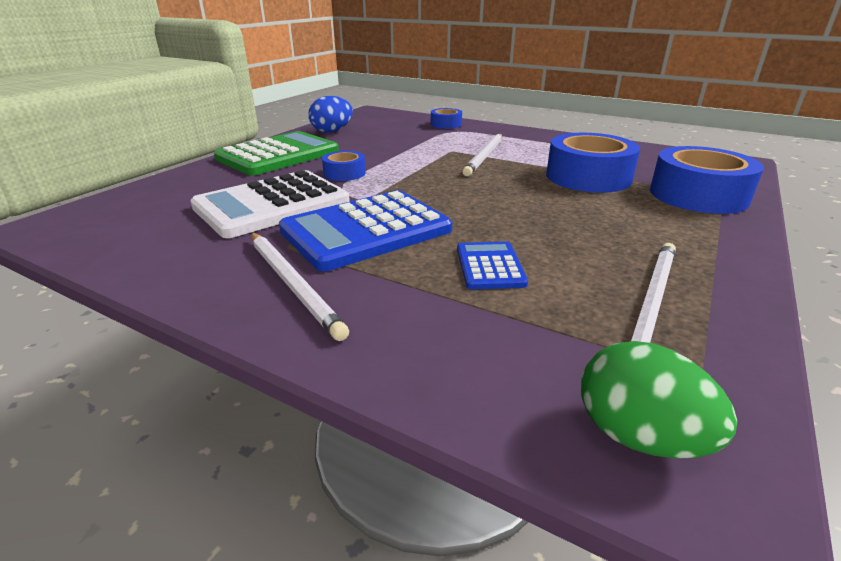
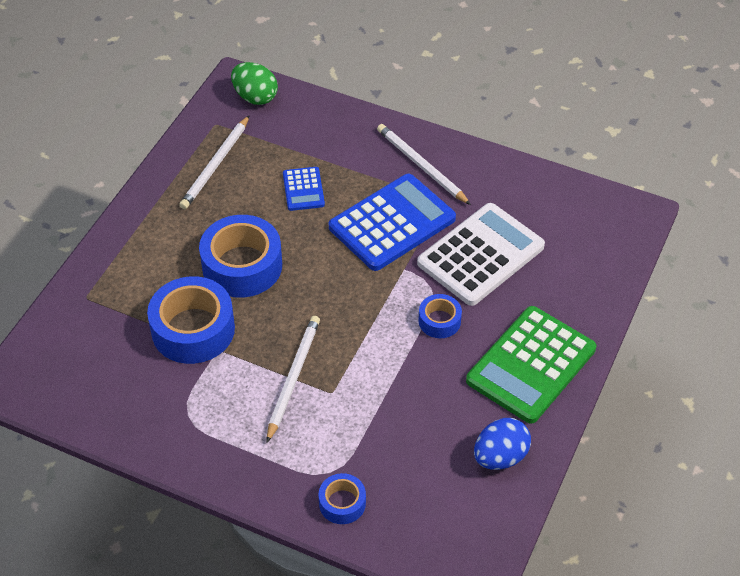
camera: 175 degrees right, 20 degrees up
blue tape [650,146,764,214] -> blue tape moved to [199,215,282,298]

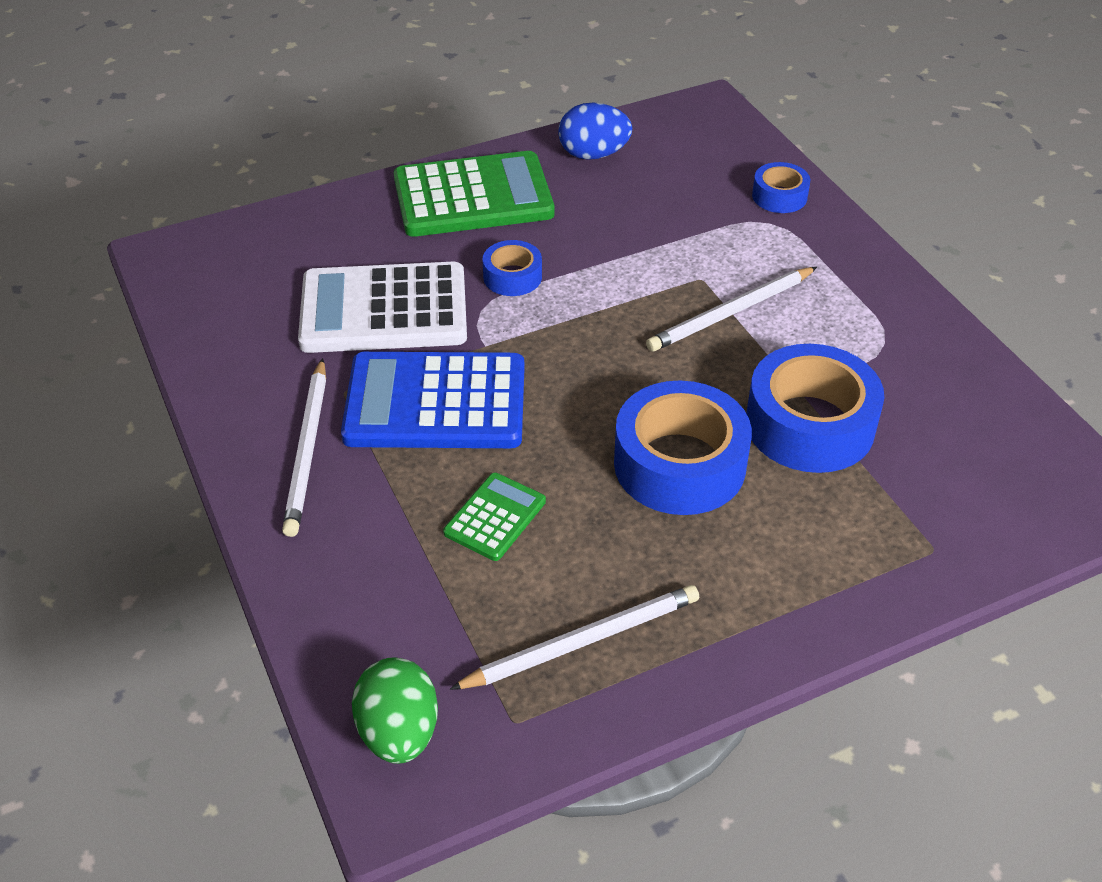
camera: 140 degrees left, 5 degrees down
blue calculator [283,167,325,211] -> green calculator [443,473,546,561]

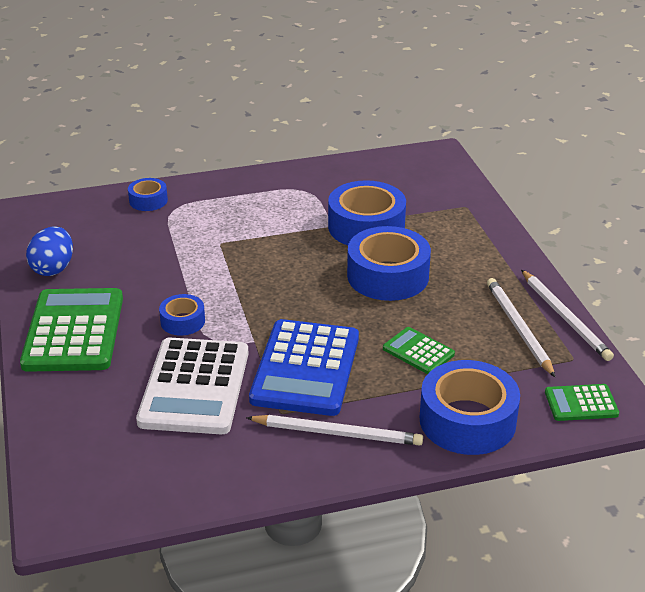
camera: 80 degrees left, 10 degrees down
green egg [352,657,438,764] -> green calculator [545,384,619,421]
white pencil [646,267,817,352] -> white pencil moved to [521,270,614,361]
none -> blue tape [420,360,520,455]

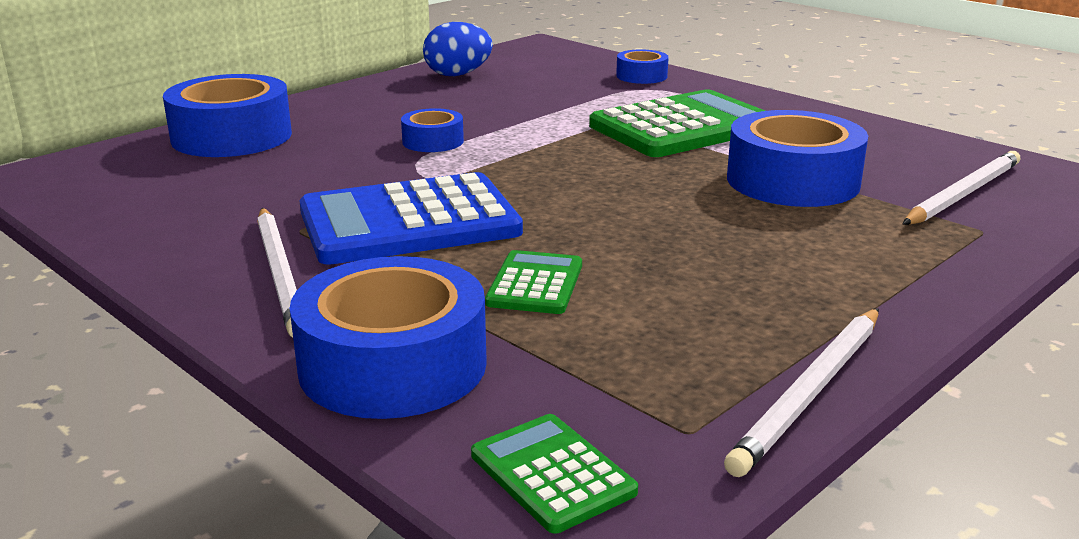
camera: 60 degrees right, 10 degrees down
green calculator [20,288,123,372] -> green calculator moved to [589,89,765,157]
white calculator [136,338,249,434] -> none
blue tape [347,226,431,301] -> blue tape moved to [163,74,292,157]
white pencil [487,278,555,377] -> white pencil moved to [903,151,1020,225]

